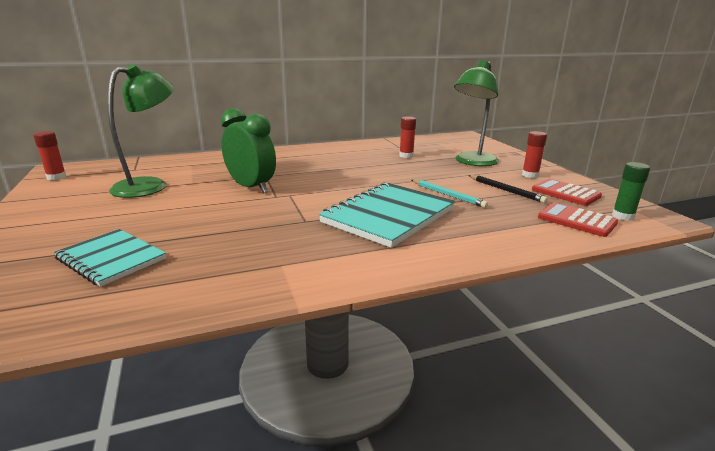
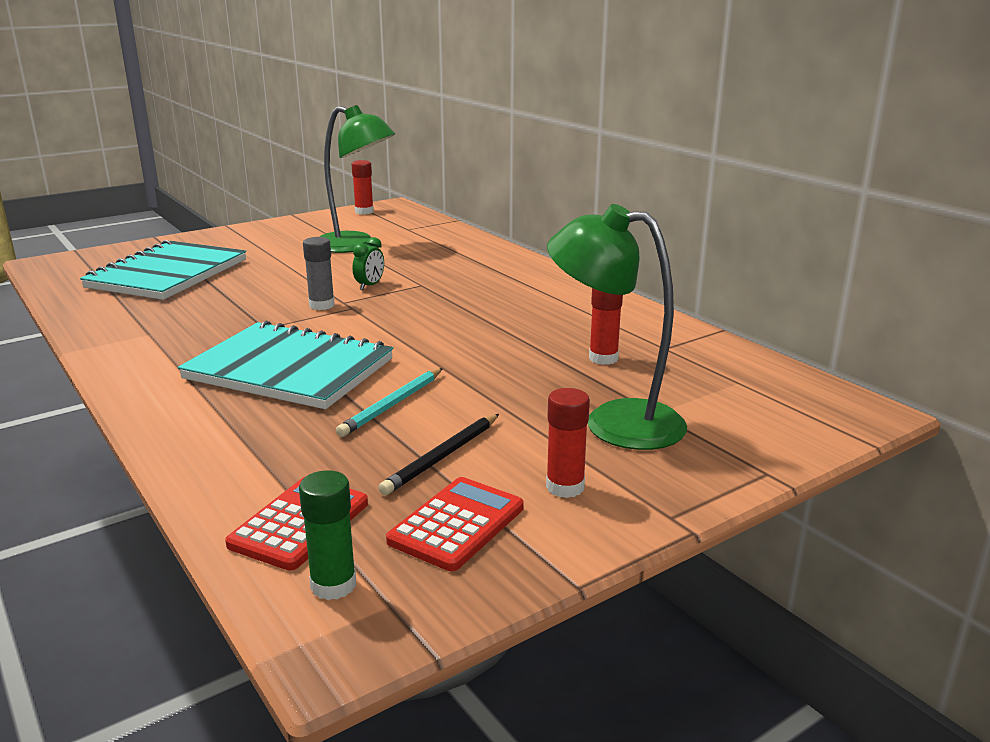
camera: 75 degrees right, 0 degrees up
turquoise notebook [54,229,166,287] -> turquoise notebook [80,240,246,300], size x1.59
green clock [221,108,276,193] -> green clock [352,237,384,290], size x0.46
none -> grey glue stick [303,237,335,310]

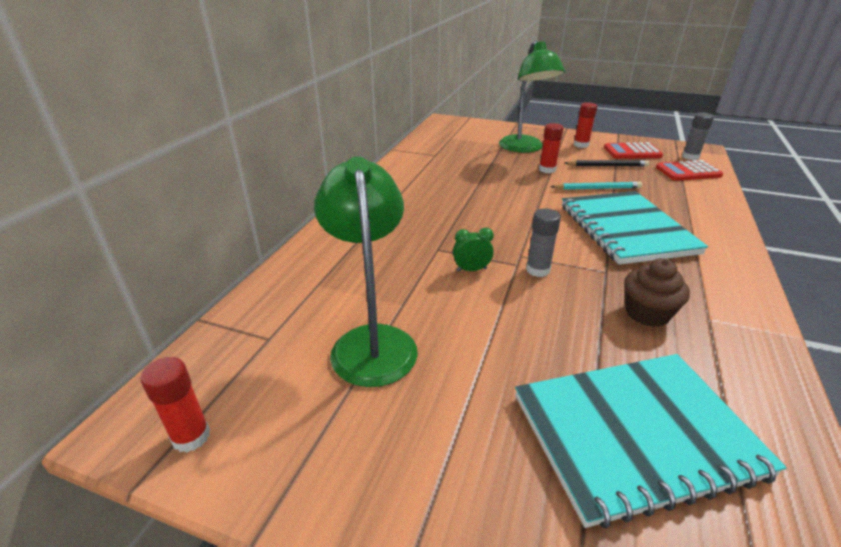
camera: 125 degrees left, 10 degrees up
green glue stick [299,470,356,600] -> grey glue stick [682,113,714,160]
red glue stick [589,288,623,365] -> red glue stick moved to [539,123,564,173]
none -> brown cupcake [624,258,690,327]

